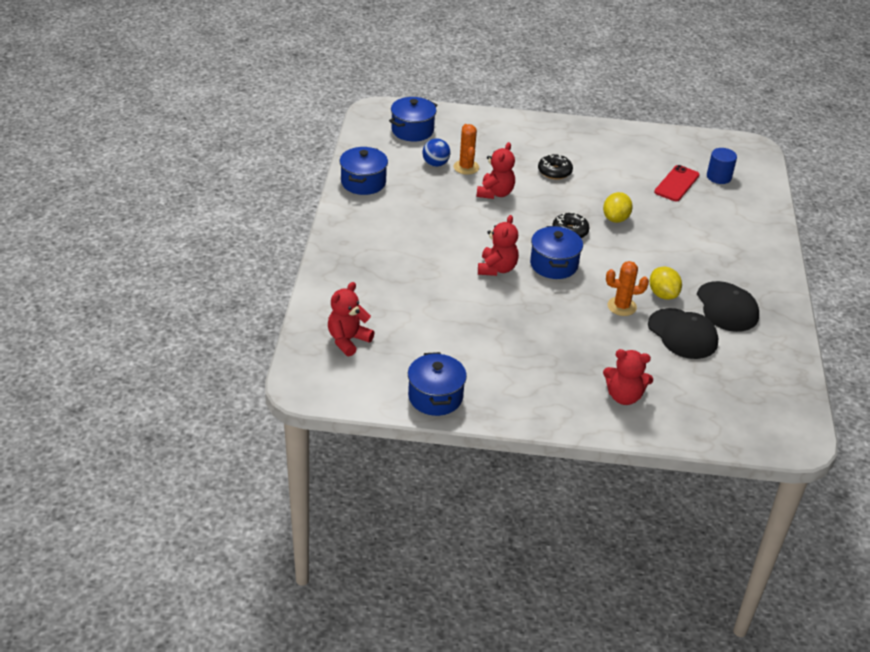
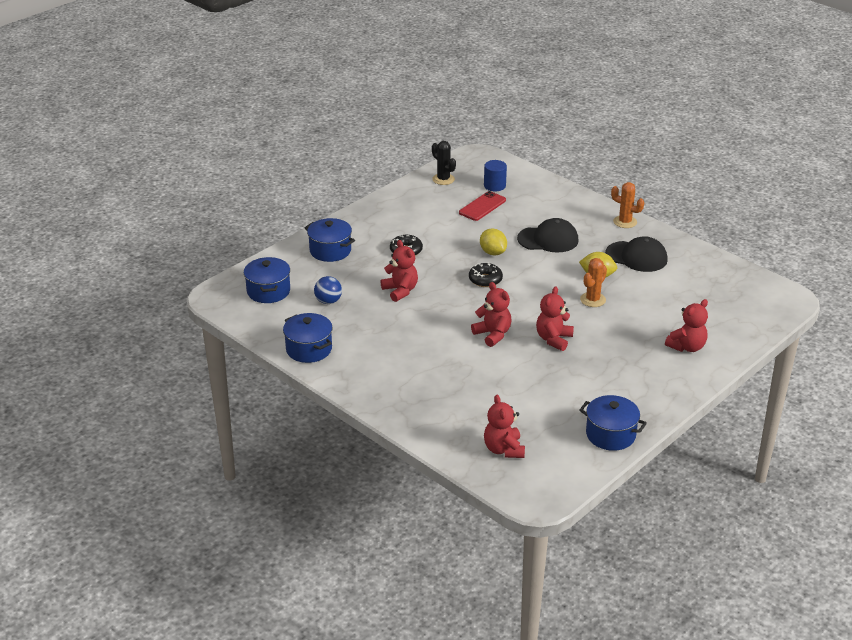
camera: 50 degrees left, 5 degrees down
orange cactus [454,124,479,175] -> orange cactus moved to [611,182,644,228]
blue pot [530,226,583,279] -> blue pot moved to [305,218,355,262]
black cap [648,308,718,359] -> black cap moved to [517,218,578,253]
red phone [654,165,700,201] -> red phone turned 60 degrees clockwise [459,191,506,221]
none -> black cactus [432,141,456,185]
none -> red teddy bear [536,287,574,351]

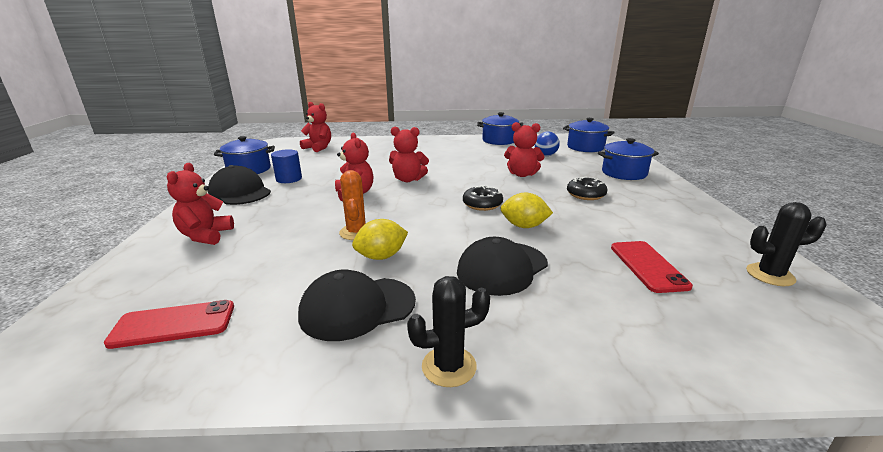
camera: 135 degrees right, 10 degrees down
blue cylinder [484,160,507,191] -> blue cylinder moved to [271,149,302,183]
orange cactus [611,182,644,228] -> black cactus [407,276,490,387]
none -> red phone [104,300,234,349]
none -> black cap [208,165,271,205]

